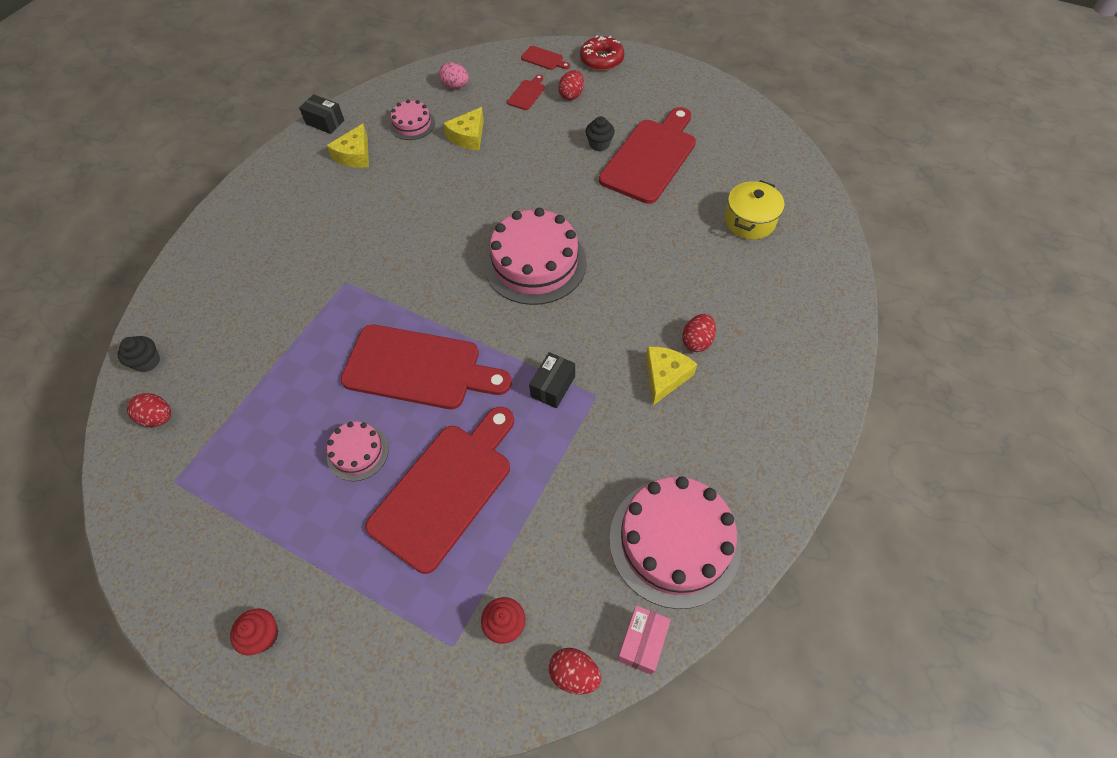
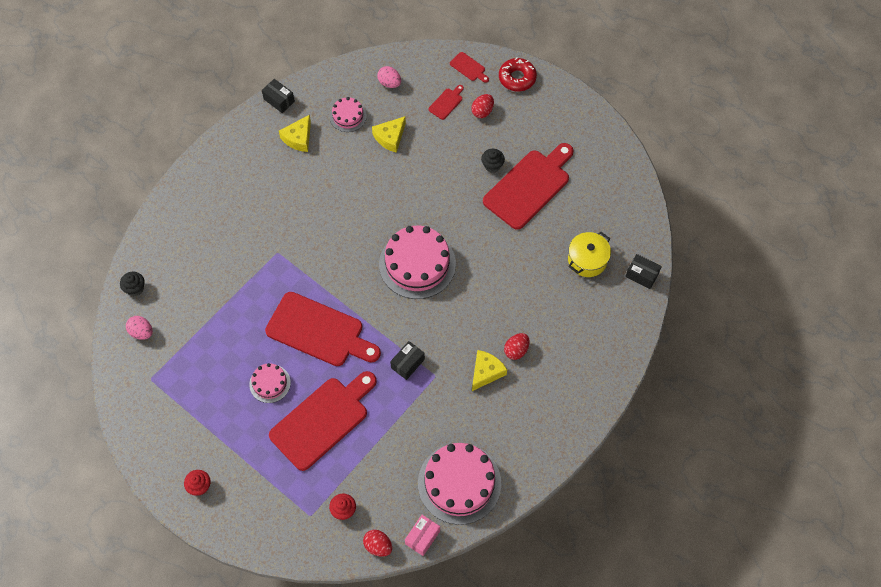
camera: 10 degrees right, 5 degrees up
red egg [127,393,171,427] -> pink egg [126,316,153,340]
none -> black box [625,254,662,289]

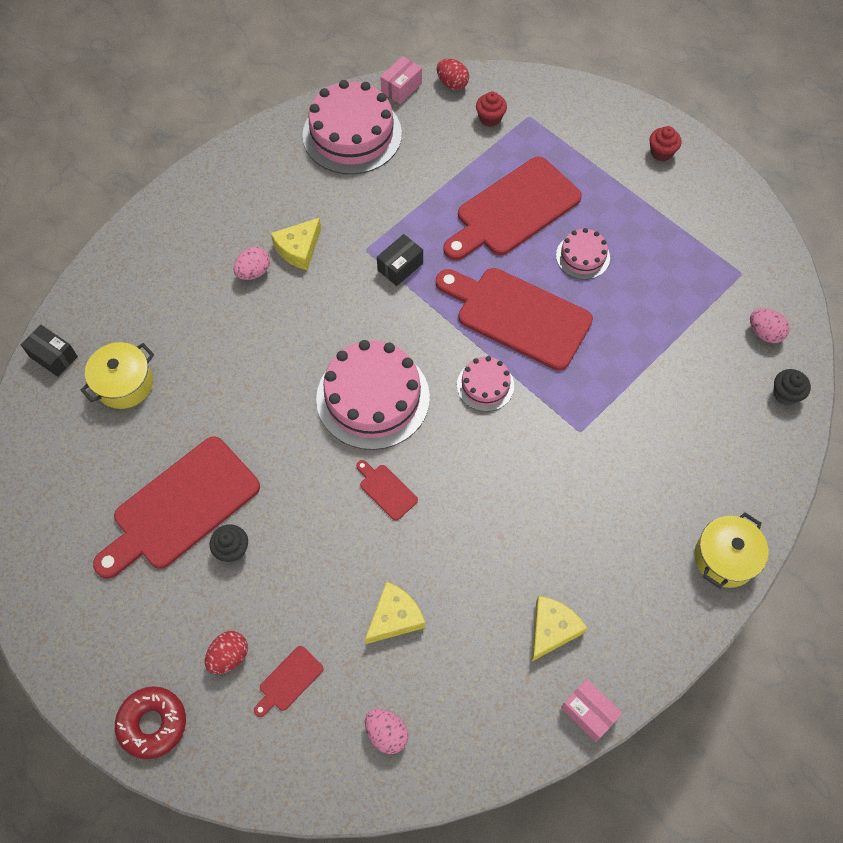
camera: 175 degrees left, 0 degrees up
black box [262,79,295,113] -> pink box [561,679,622,742]
pink cake [330,97,367,132] -> pink cake moved to [457,356,514,412]
red cutting board [450,52,489,83] -> red cutting board moved to [356,460,418,520]
red egg [504,333,530,360] -> pink egg [233,247,270,280]
none -> yellow pot [694,512,769,588]

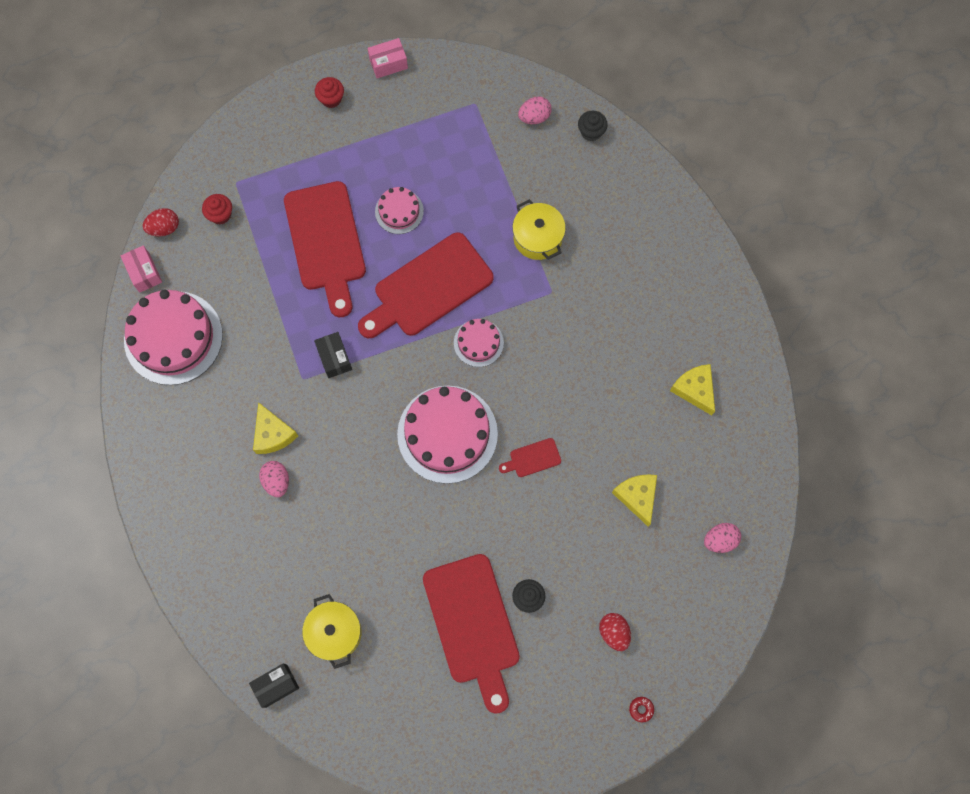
camera: 65 degrees left, 10 degrees up
red donut [115,686,186,759] -> red donut [629,697,654,722], size x0.44
red cutting board [254,646,324,717] -> none
pink box [561,679,622,742] -> pink box moved to [368,38,408,78]
yellow pot [694,512,769,588] -> yellow pot moved to [512,199,566,260]

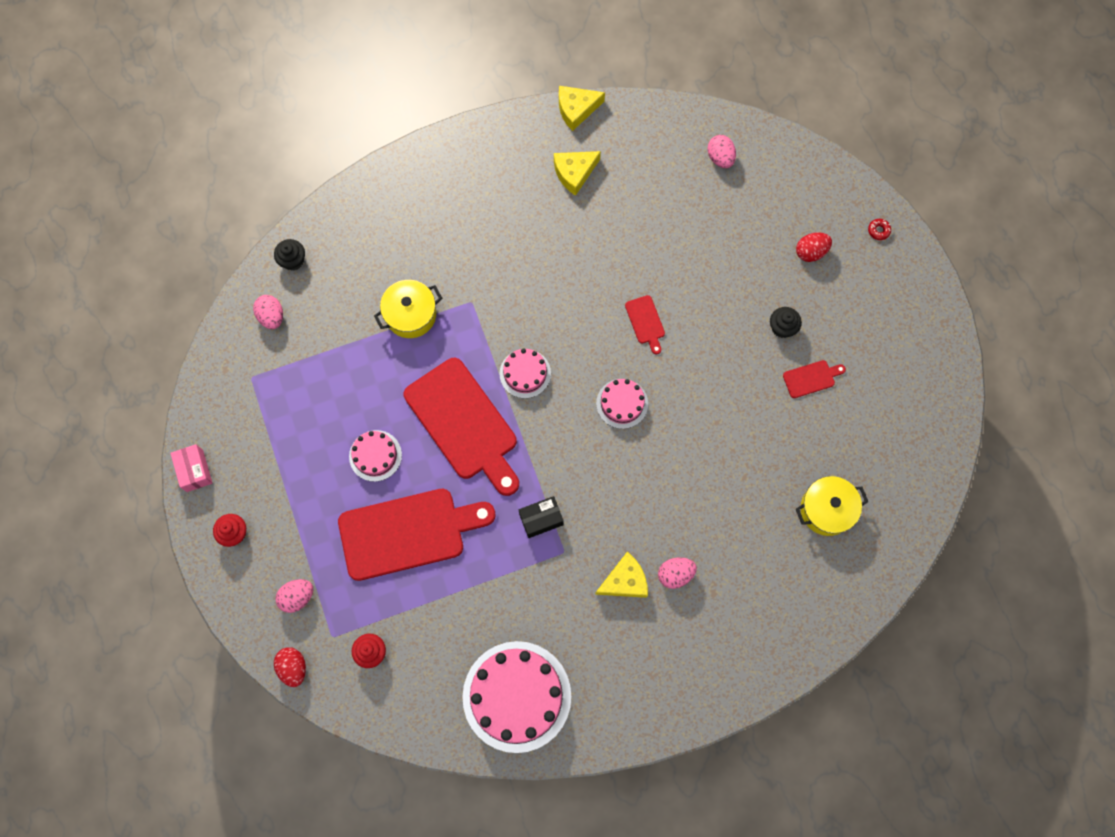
camera: 90 degrees left, 0 degrees up
pink box [121,245,162,293] -> none
red egg [143,208,179,236] -> red egg moved to [274,647,306,687]
black box [249,664,299,708] -> none
pink cake [397,385,498,484] -> pink cake [596,379,648,429], size x0.51
red cutting board [423,554,520,714] -> red cutting board [783,360,846,398], size x0.42
yellow cheese [612,474,657,527] -> yellow cheese moved to [559,86,605,131]
none -> pink egg [275,579,313,613]

